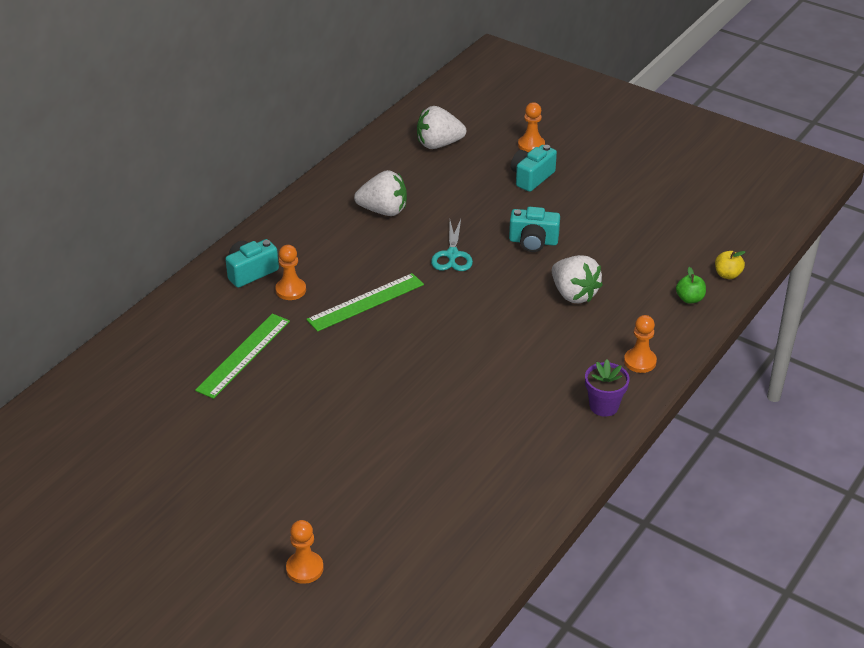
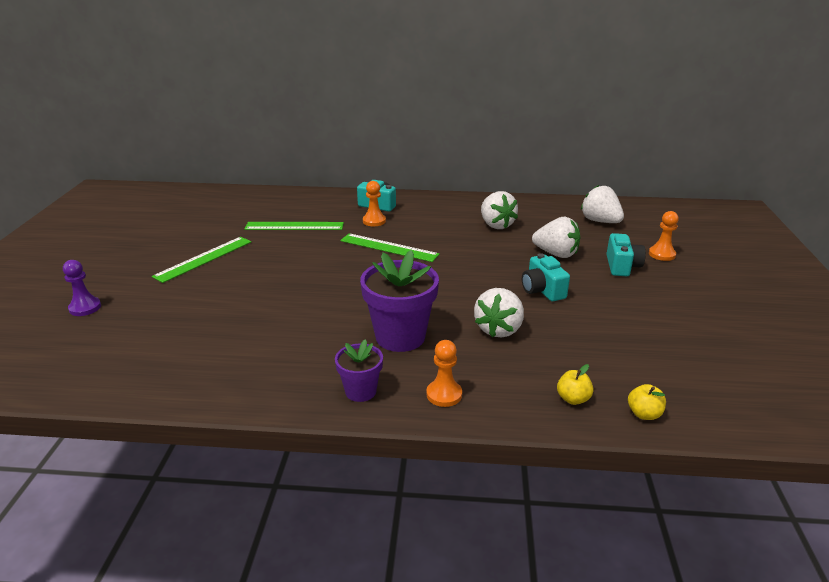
camera: 60 degrees right, 10 degrees down
orange pawn [286,520,324,584] -> purple pawn [63,260,101,316]
turquoise scissors [431,219,473,271] -> none
turquoise camera [511,145,557,192] -> turquoise camera turned 90 degrees clockwise [607,233,646,276]
green apple [676,267,706,304] -> yellow apple [557,364,594,405]
none -> green ruler [152,237,251,283]
none -> purple flower pot [360,250,439,352]
none -> white strawberry [532,217,580,258]

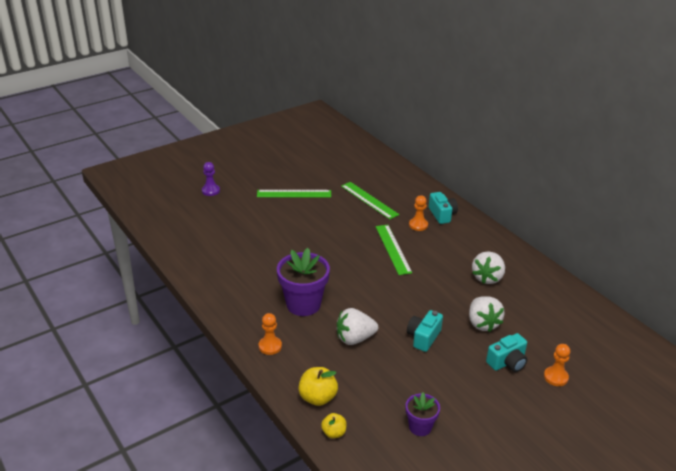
camera: 50 degrees right, 5 degrees up
purple flower pot [335,339,383,402] -> purple flower pot moved to [406,392,440,436]
yellow apple [557,364,594,405] -> yellow apple [298,367,338,406], size x1.62
white strawberry [581,185,624,223] -> none

